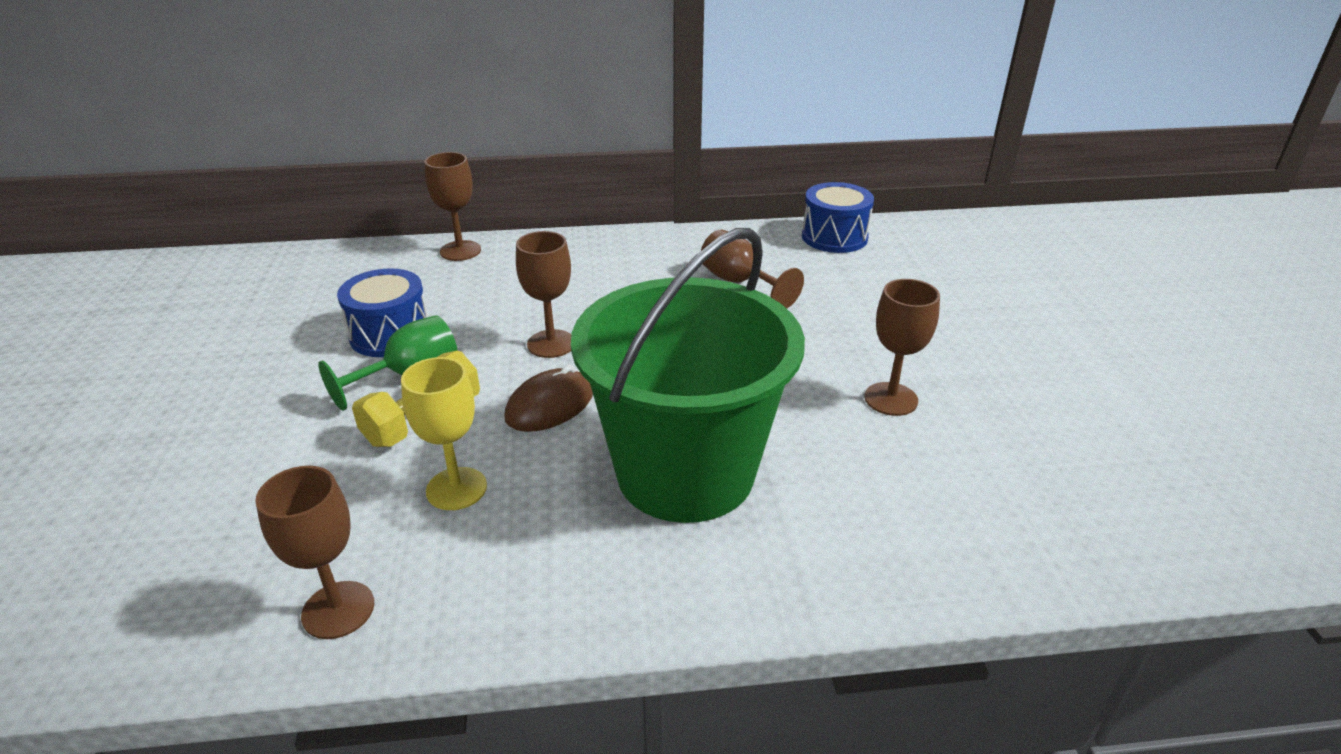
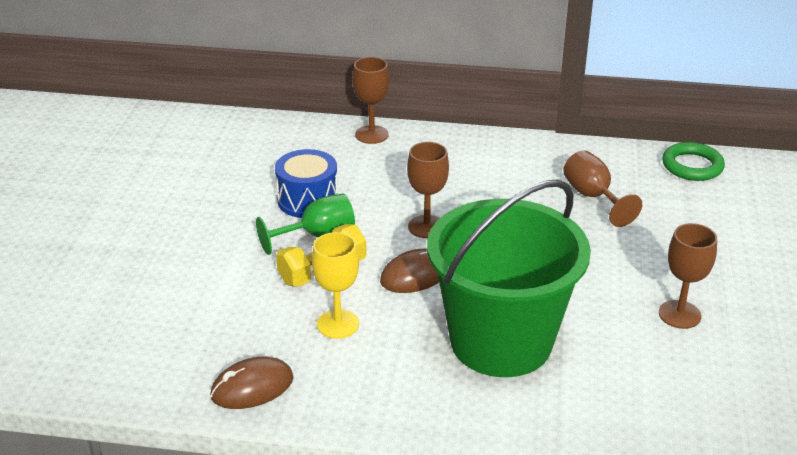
camera: 15 degrees right, 0 degrees up
brown goblet [256,466,374,639] -> brown mouse [210,357,293,409]
blue drum [802,182,874,253] -> green ring [662,142,725,181]

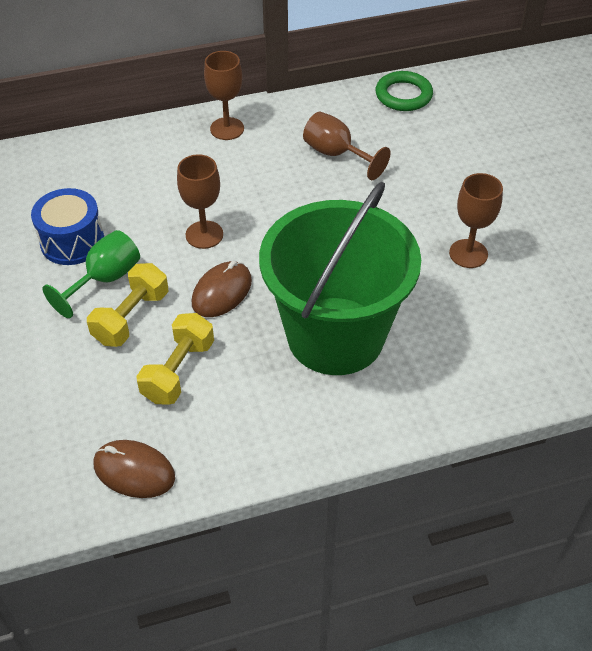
camera: 25 degrees left, 15 degrees up
brown mouse [210,357,293,409] -> brown mouse turned 75 degrees clockwise [94,440,175,498]
yellow goblet [312,232,359,339] -> yellow dumbbell [136,313,214,405]
brown goblet [353,57,389,144] -> brown goblet moved to [204,51,244,140]

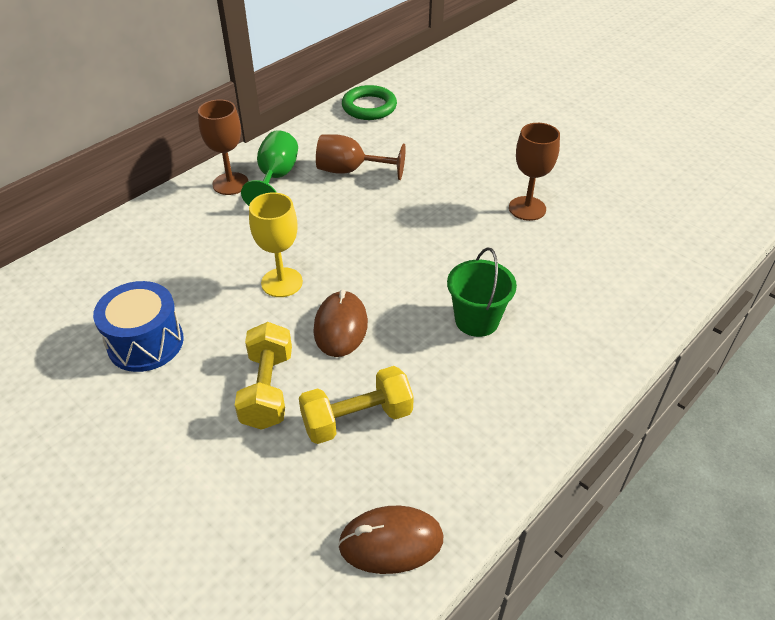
camera: 30 degrees left, 5 degrees down
green goblet [42,230,140,318] -> green goblet moved to [241,130,298,206]
yellow dumbbell [136,313,214,405] -> yellow dumbbell turned 75 degrees clockwise [299,366,414,444]
brown goblet [177,154,223,249] -> yellow goblet [249,192,303,297]
green bucket [259,182,421,375] -> green bucket [447,247,517,337], size x0.43

